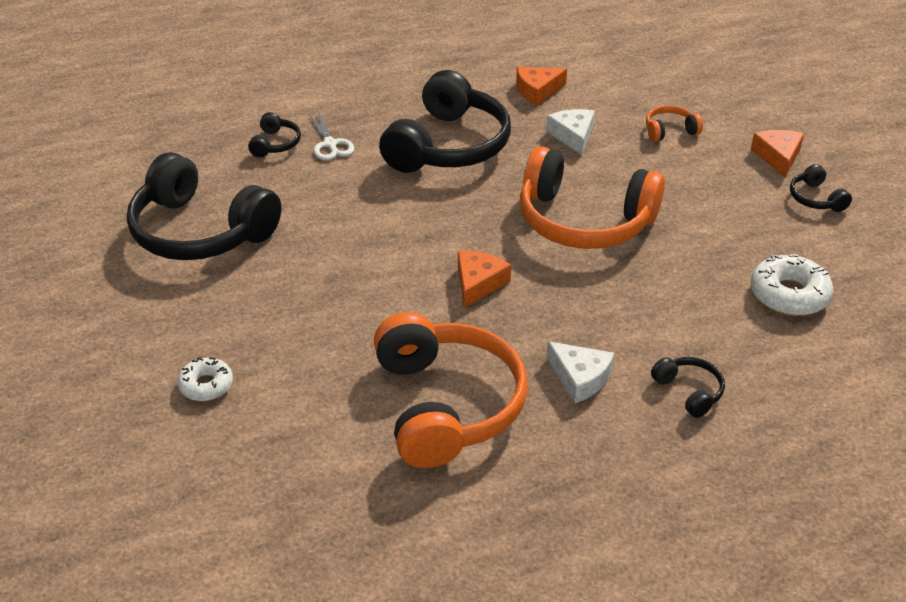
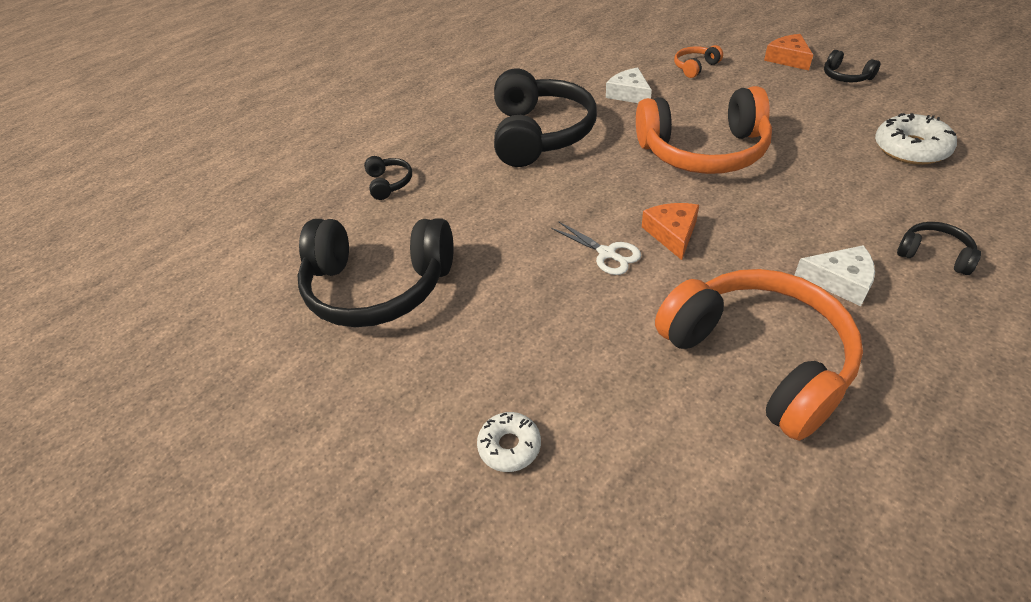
camera: 20 degrees left, 5 degrees up
white scissors [309,112,355,160] -> white scissors moved to [551,221,641,275]
orange cheese [516,67,567,105] -> none

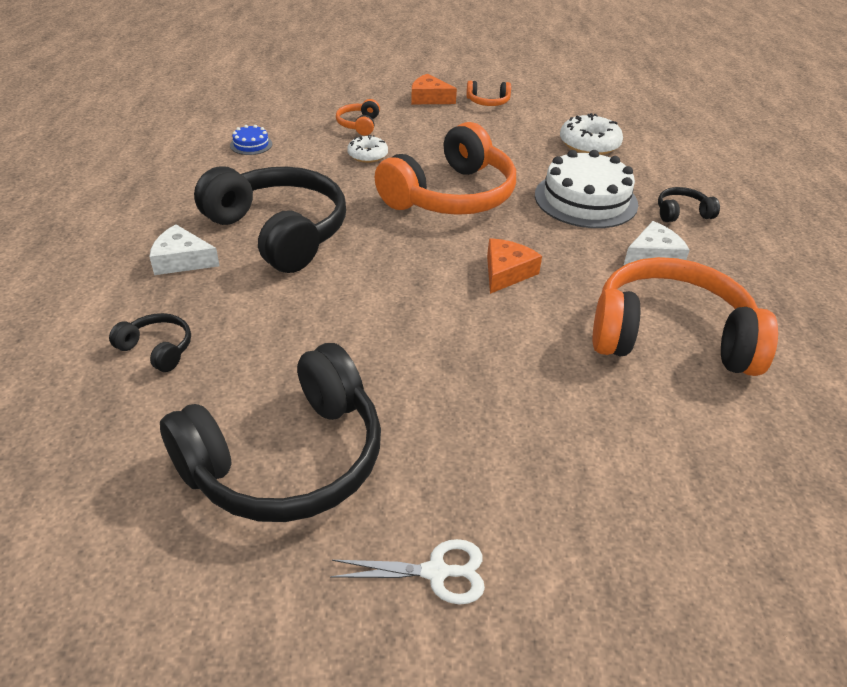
camera: 50 degrees left, 5 degrees down
white donut [477,412,541,472] -> white donut moved to [347,135,388,163]
white scissors [551,221,641,275] -> white scissors moved to [330,539,485,604]
white cheese [606,67,652,103] -> white cheese moved to [149,224,220,275]
orange cheese [642,203,699,260] -> orange cheese turned 75 degrees clockwise [487,238,542,294]
black headphones [824,50,880,82] -> orange headphones [466,81,511,106]
none -> blue cake [230,125,272,155]
none -> white cake [535,150,638,228]

